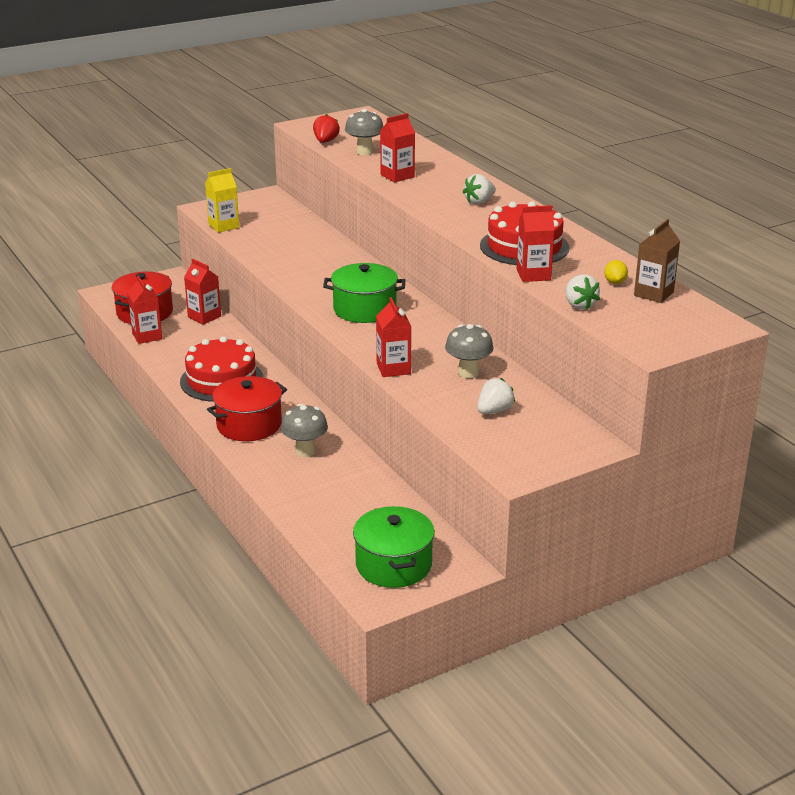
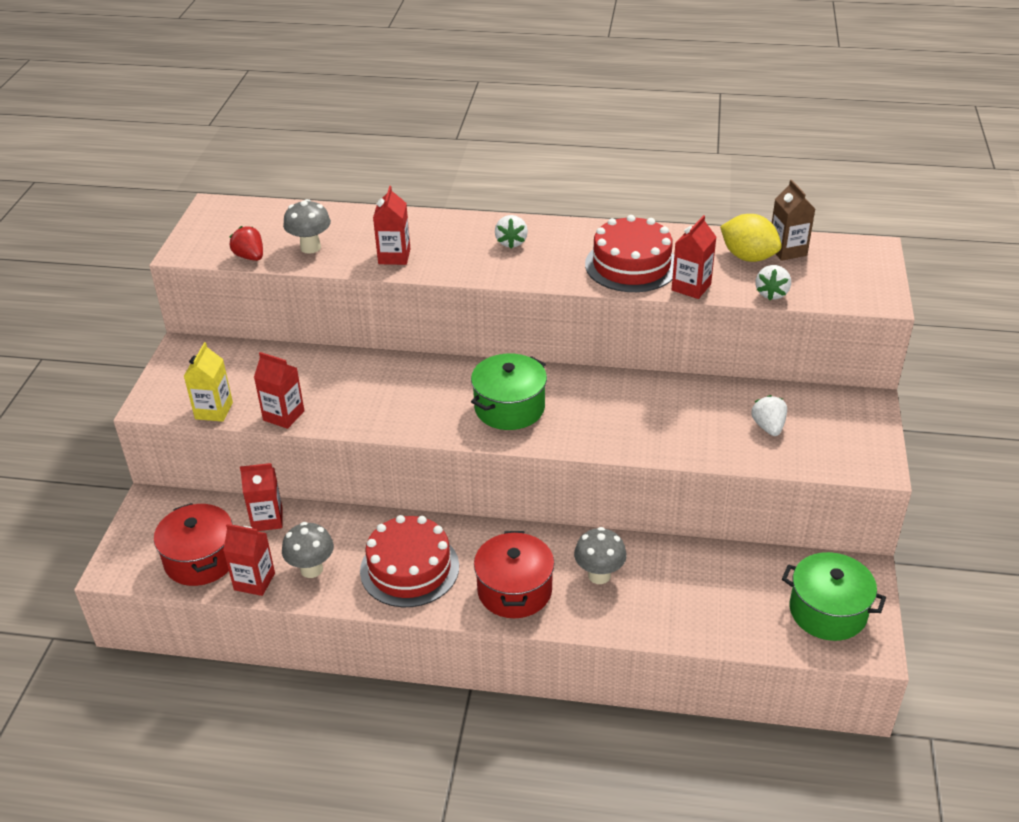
camera: 50 degrees left, 10 degrees up
red carton [376,297,411,377] -> red carton moved to [254,352,304,429]
grey mushroom [445,324,493,378] -> grey mushroom moved to [282,522,334,578]
white strawberry [565,274,600,310] -> white strawberry turned 90 degrees clockwise [755,265,791,300]
yellow lemon [604,260,628,284] -> yellow lemon [720,214,782,262], size x2.02

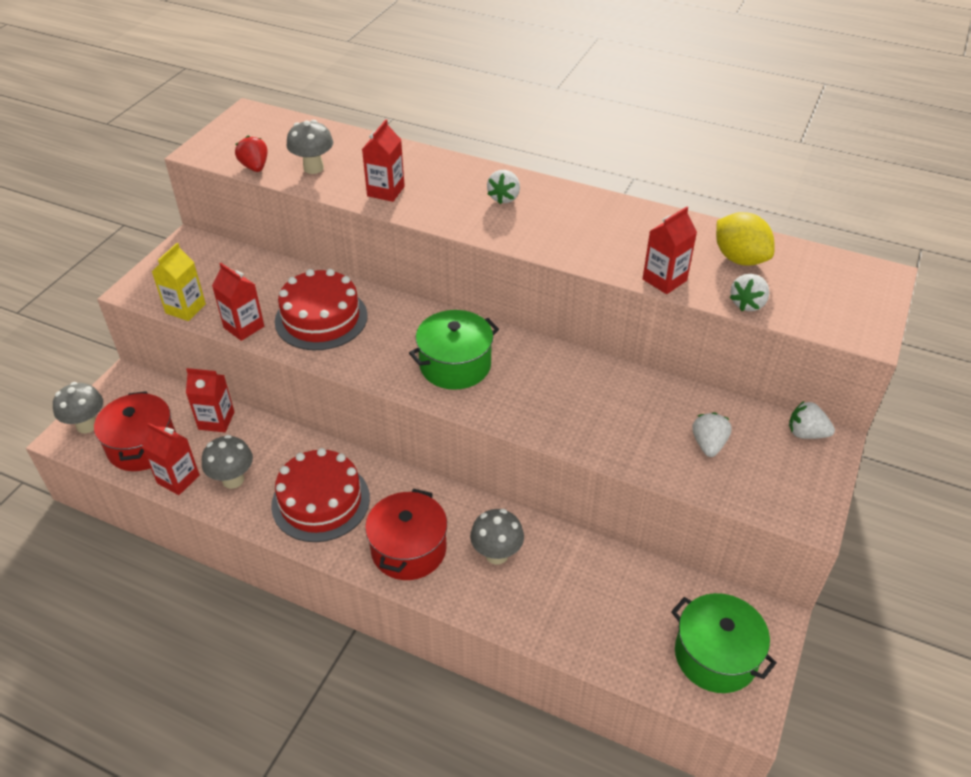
camera: 15 degrees right, 5 degrees up
red cake [585,215,674,292] -> red cake moved to [275,269,368,350]
brown carton [772,180,815,261] -> none
none -> grey mushroom [53,382,103,434]
none -> white strawberry [789,401,835,439]

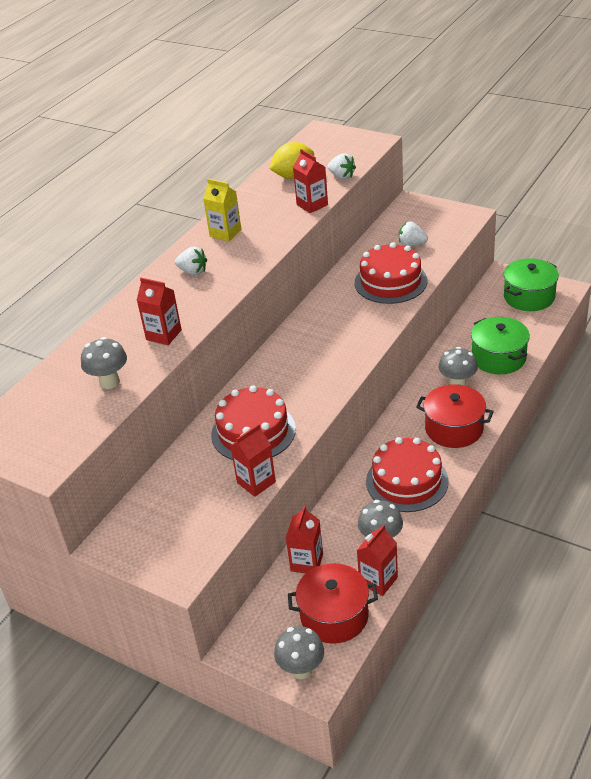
camera: 80 degrees left, 5 degrees down
yellow carton [152,243,206,321] -> yellow carton moved to [203,179,241,241]
red strawberry [235,136,268,172] -> none
green pot [409,310,499,390] -> green pot moved to [471,317,530,374]
white strawberry [789,401,835,439] -> none
none -> red cake [355,242,427,304]

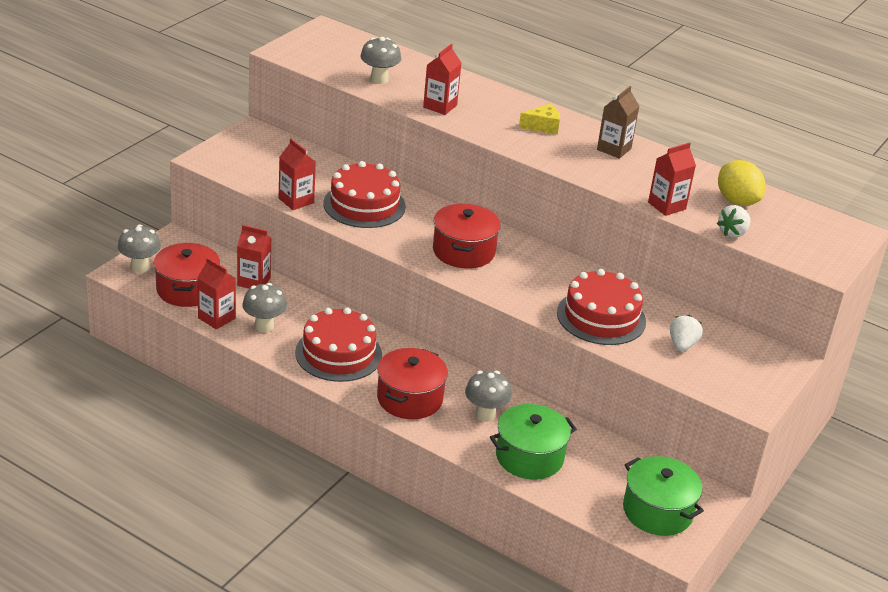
camera: 85 degrees right, 5 degrees down
white strawberry [175,247,207,275] -> yellow cheese [519,104,560,135]
yellow carton [203,179,241,241] -> brown carton [597,86,639,159]
none -> red pot [433,204,501,269]

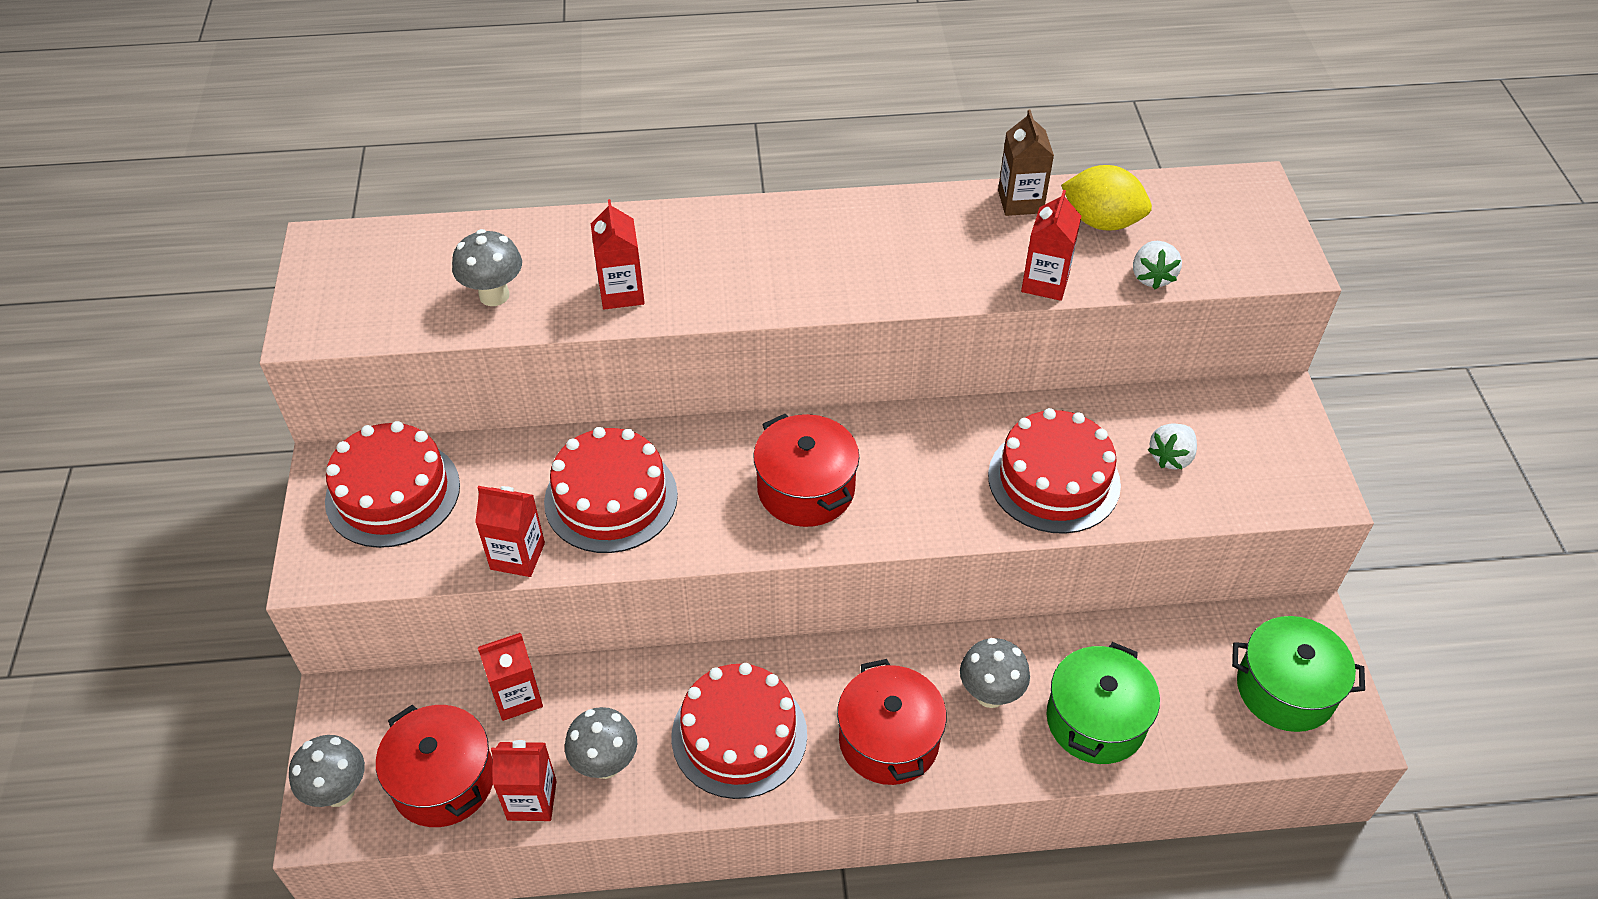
camera: 35 degrees left, 15 degrees up
yellow cheese [519,104,560,135] -> none
brown carton [597,86,639,159] -> brown carton moved to [998,110,1054,216]
white strawberry [670,315,703,351] -> white strawberry turned 120 degrees counterclockwise [1148,424,1197,470]
none -> red cake [325,421,460,548]

